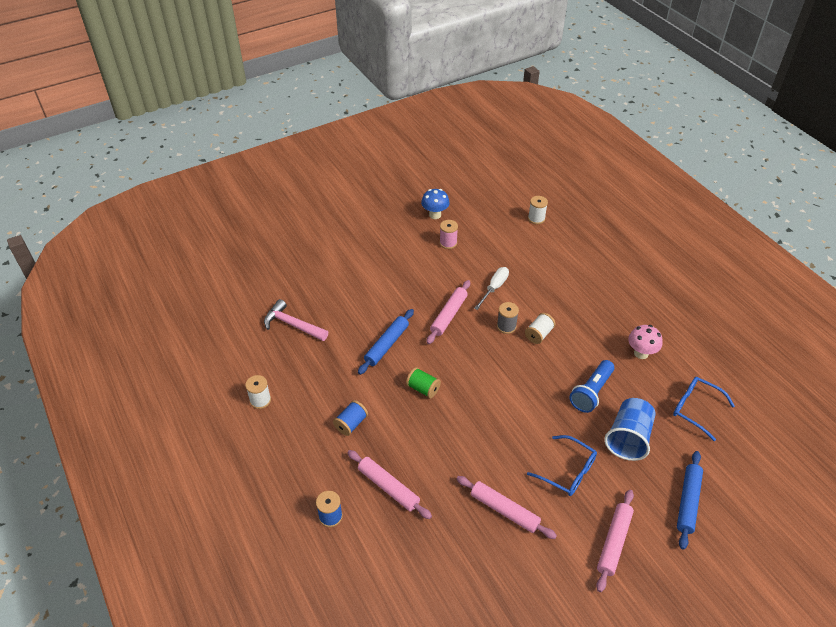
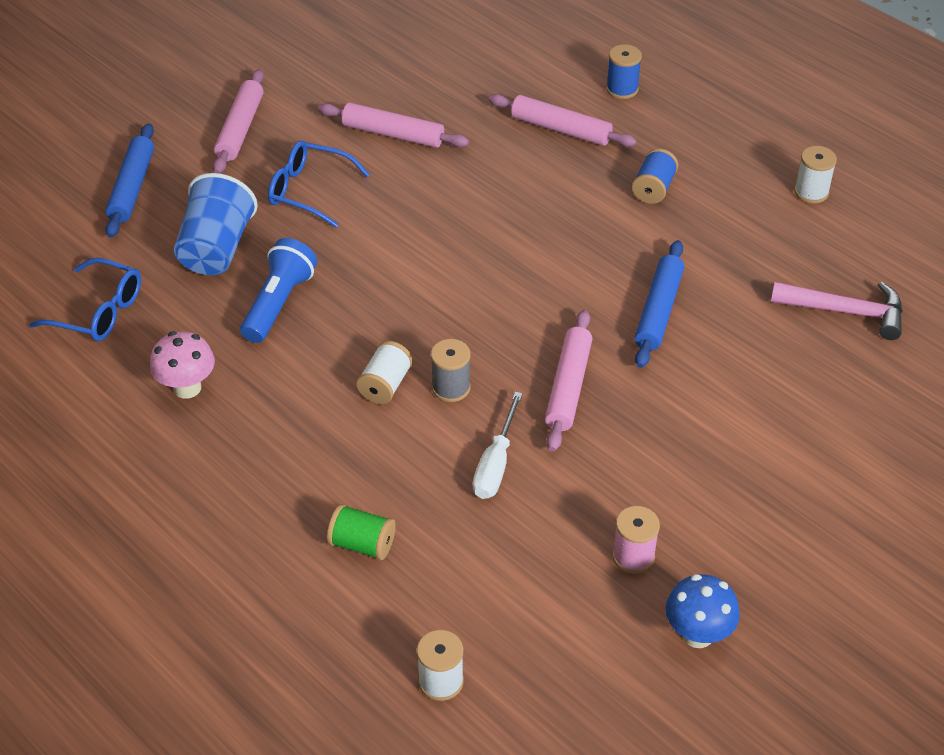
camera: 165 degrees right, 0 degrees up
green spool [406,367,441,398] -> green spool moved to [327,504,396,560]

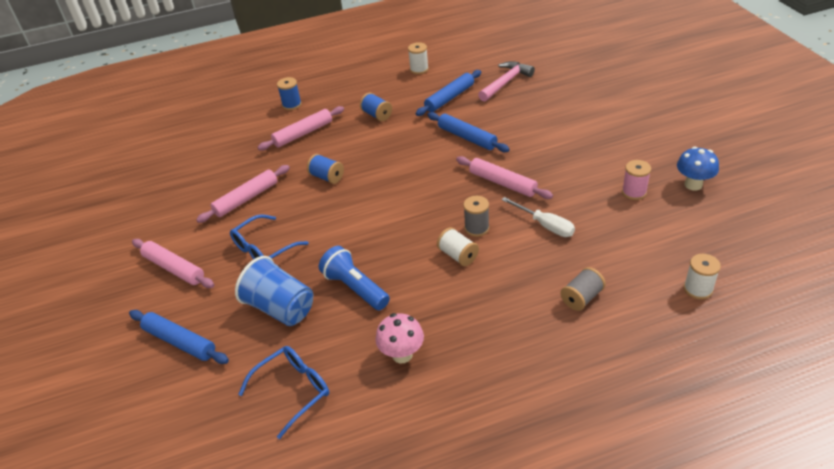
camera: 60 degrees left, 5 degrees down
green spool [327,504,396,560] -> grey spool [561,267,606,311]
none -> blue spool [307,154,344,184]
none -> blue rolling pin [416,70,481,116]

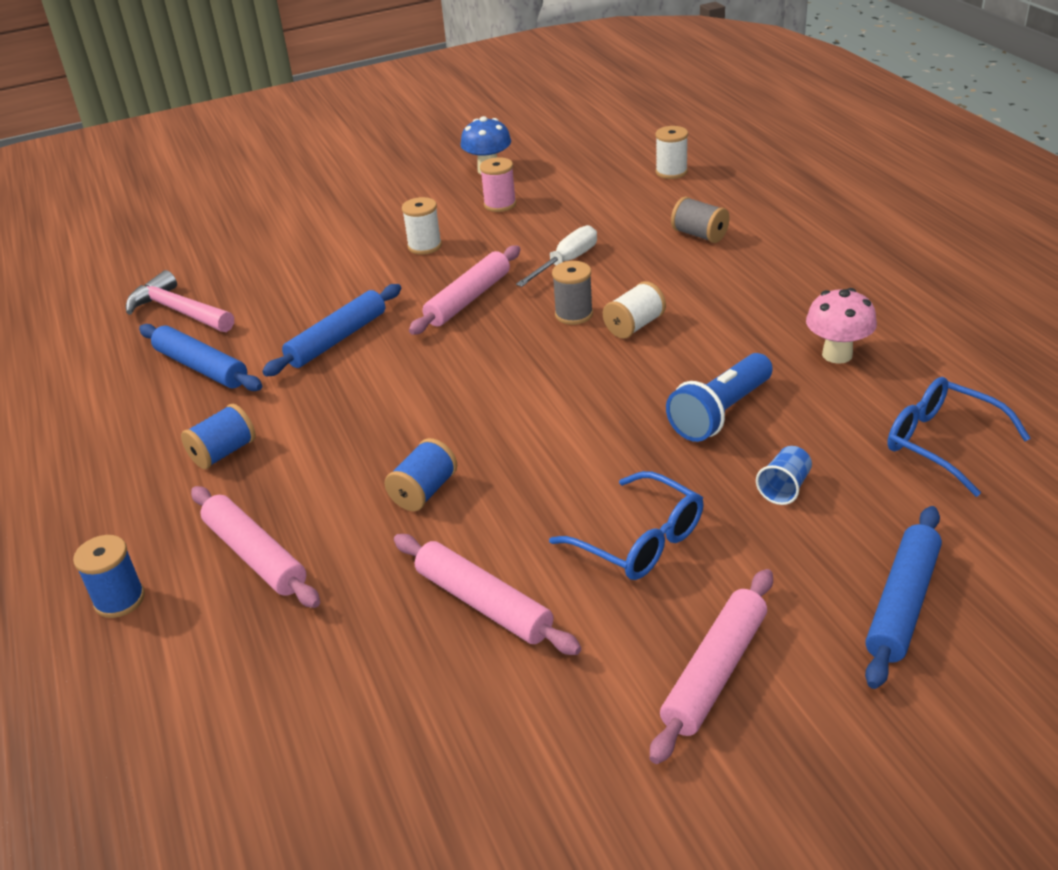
camera: 95 degrees left, 5 degrees down
blue cup [235,256,313,326] -> blue cup [756,446,812,505], size x0.47
white spool [408,42,429,74] -> white spool moved to [402,197,442,255]

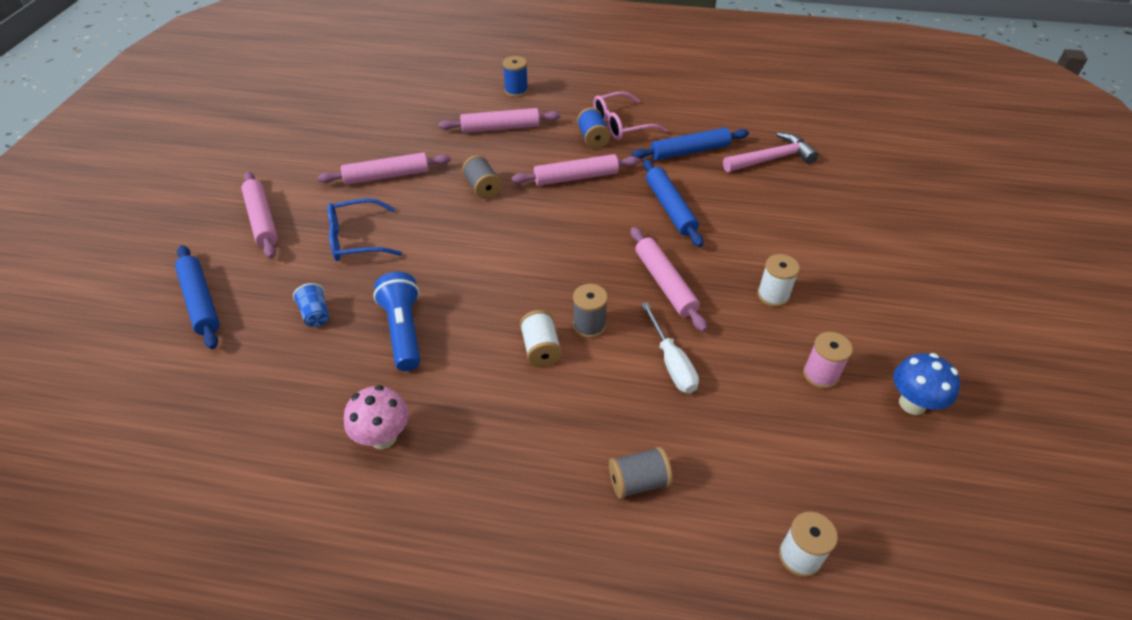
camera: 120 degrees right, 10 degrees up
blue spool [385,438,457,511] -> grey spool [462,155,501,199]
blue glasses [887,377,1031,497] -> none
none -> pink rolling pin [511,154,640,186]
none -> pink glasses [593,91,667,140]

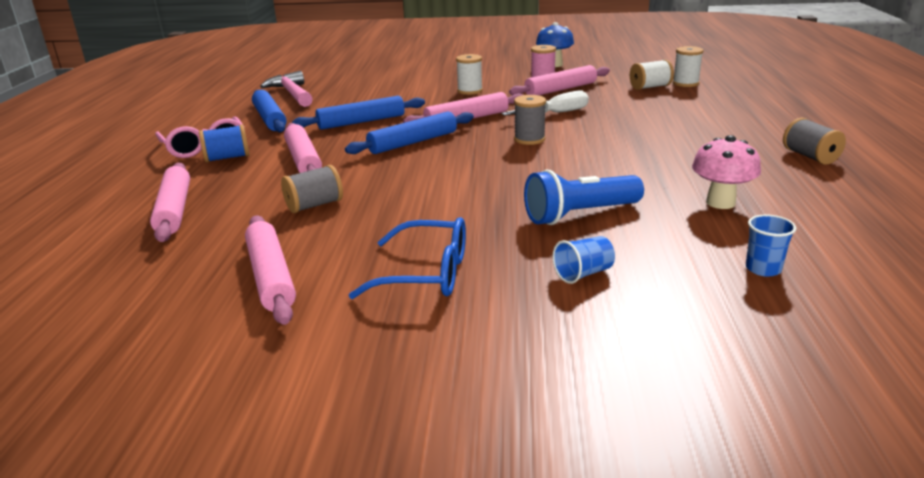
camera: 95 degrees left, 20 degrees down
blue rolling pin [175,245,219,349] -> blue rolling pin moved to [345,111,474,154]
pink rolling pin [241,171,278,258] -> pink rolling pin moved to [509,65,610,95]
blue glasses [327,198,402,261] -> blue glasses turned 60 degrees counterclockwise [349,217,466,299]
blue spool [503,56,528,97] -> none
white spool [520,310,562,367] -> white spool moved to [630,59,674,90]
grey spool [609,447,673,499] -> grey spool moved to [783,118,846,165]
none -> blue cup [746,215,796,277]

